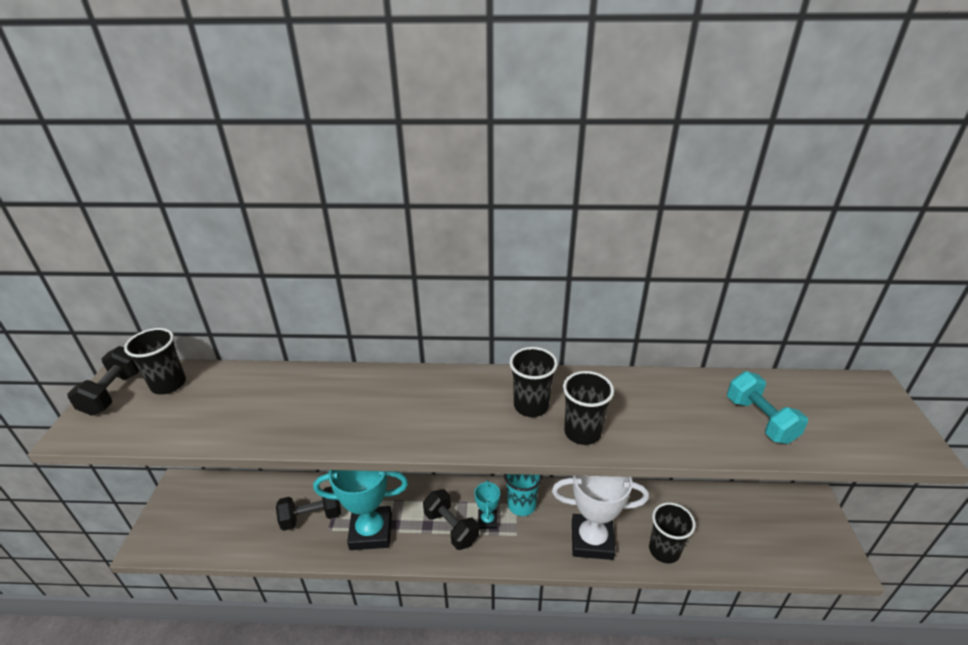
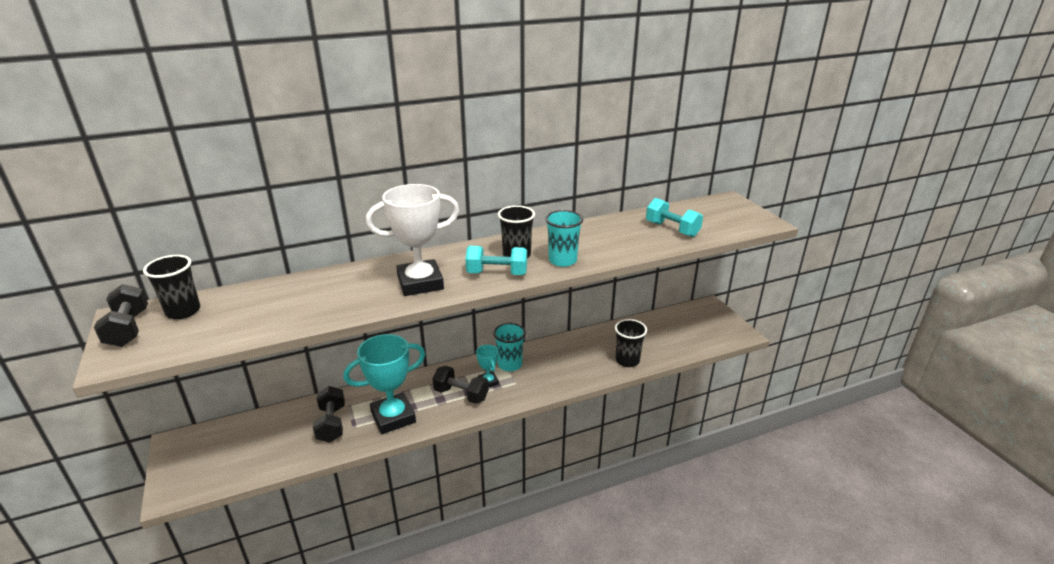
camera: 25 degrees left, 5 degrees down
black dumbbell [276,486,341,531] -> black dumbbell turned 60 degrees counterclockwise [313,386,345,443]
white trophy [552,476,649,560] -> white trophy moved to [366,184,459,296]
black cup [563,371,614,445] -> turquoise cup [545,210,583,267]
none -> turquoise dumbbell [465,246,527,275]

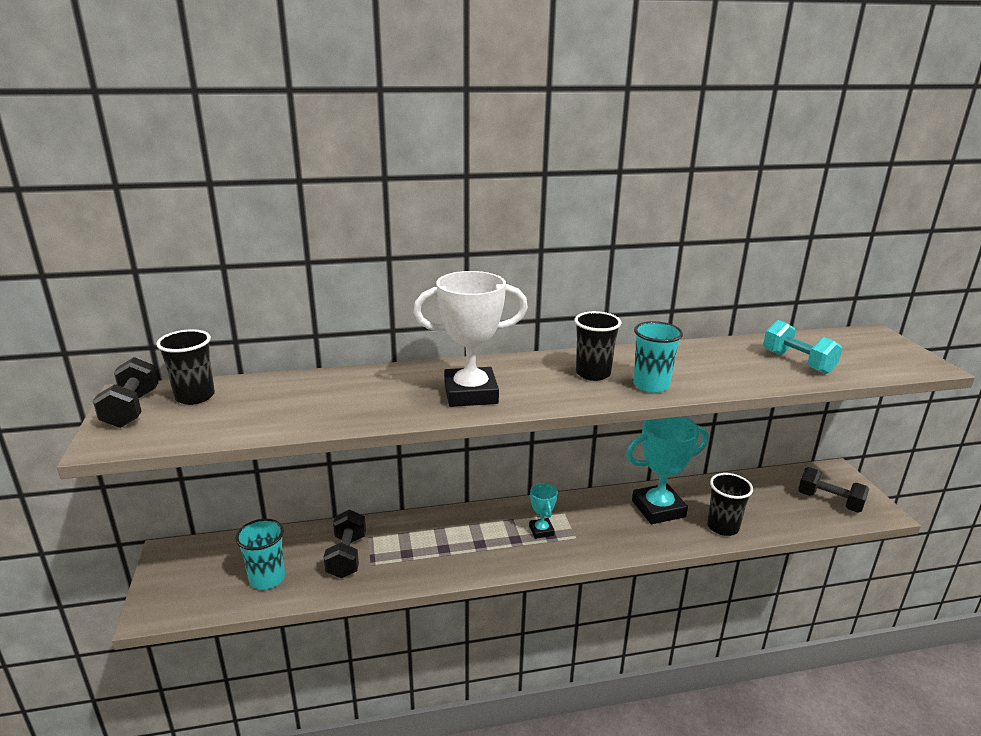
camera: 10 degrees right, 5 degrees down
turquoise trophy [344,334,425,434] -> turquoise trophy moved to [626,417,709,524]
black dumbbell [433,366,489,404] -> black dumbbell moved to [798,467,869,513]
turquoise dumbbell [465,246,527,275] -> none
turquoise cup [493,323,526,371] -> turquoise cup moved to [236,519,285,590]

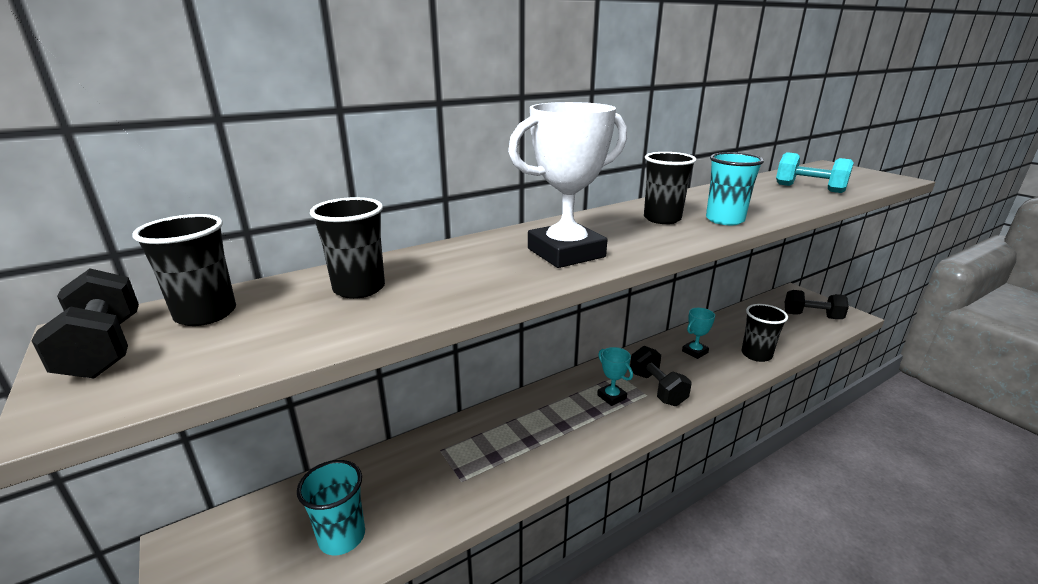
camera: 20 degrees left, 0 degrees up
black dumbbell [324,509,366,578] -> black dumbbell moved to [630,346,692,406]
turquoise trophy [626,417,709,524] -> turquoise trophy [682,308,715,359], size x0.48
none -> black cup [310,197,385,299]

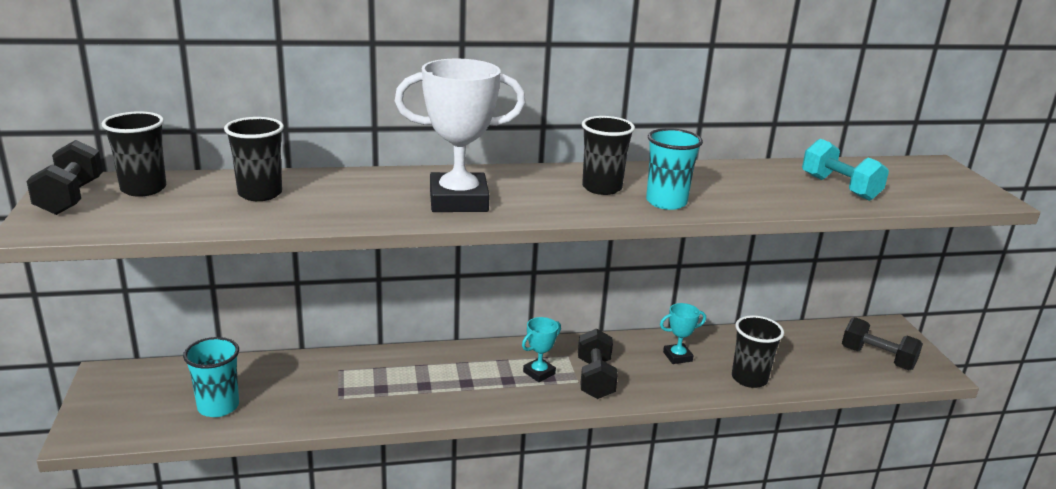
camera: 20 degrees right, 0 degrees up
turquoise trophy [597,347,633,406] -> turquoise trophy turned 60 degrees clockwise [522,317,561,382]

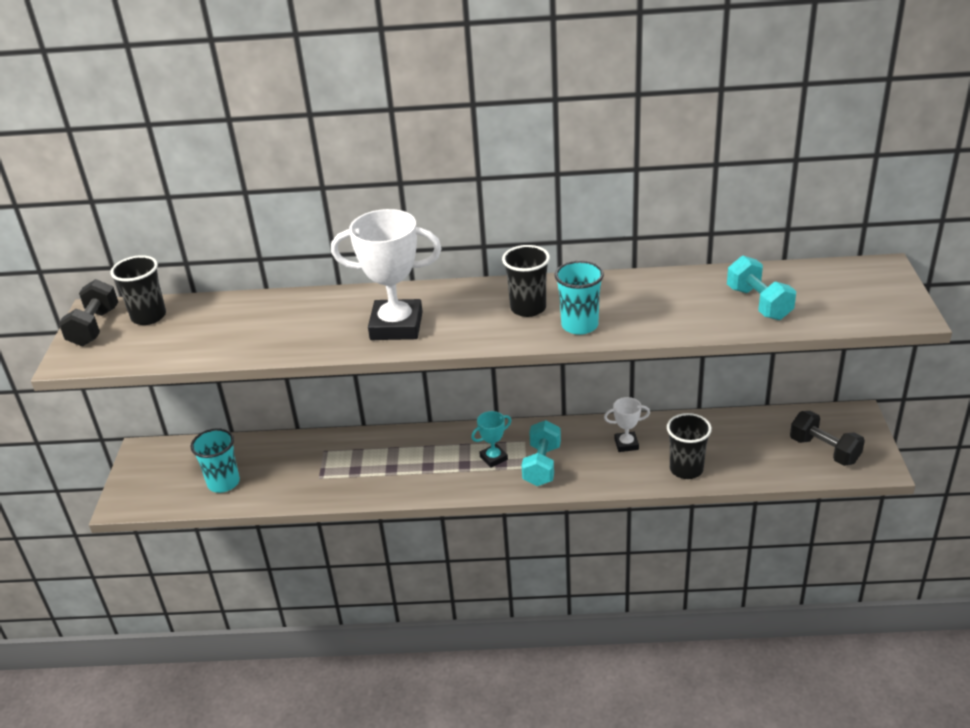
camera: 15 degrees right, 10 degrees up
black cup [224,117,284,201] -> none
black dumbbell [578,328,618,399] -> turquoise dumbbell [522,420,561,486]
turquoise trophy [660,303,706,364] -> white trophy [604,397,650,452]

